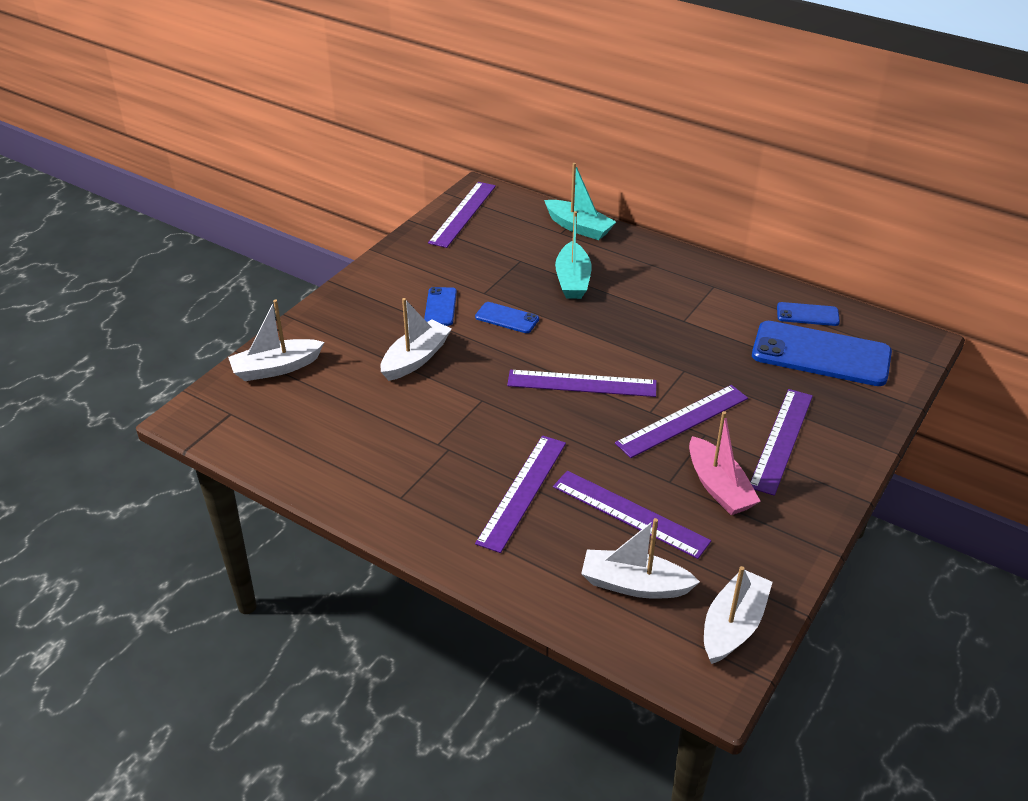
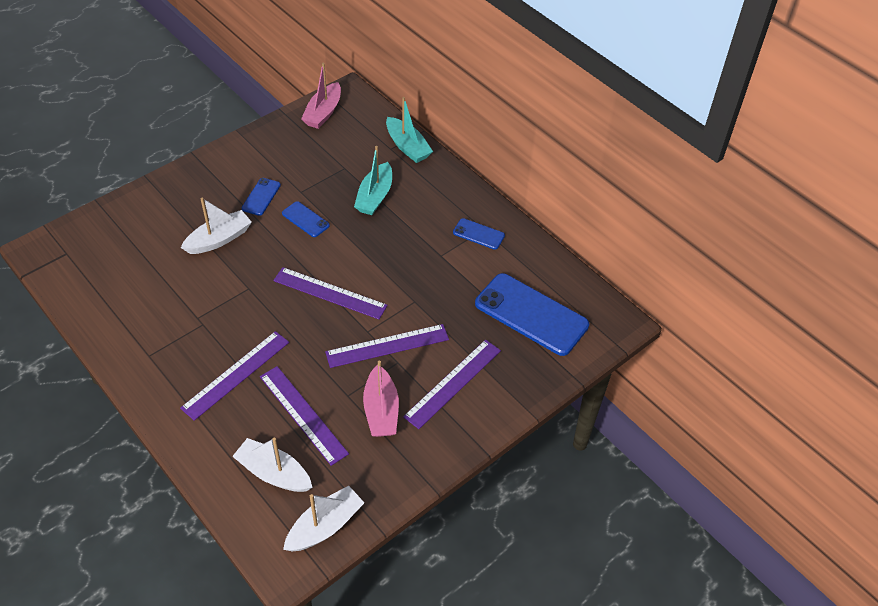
camera: 15 degrees right, 10 degrees up
white boat [228,300,324,381] -> none
purple ruler [428,182,496,248] -> pink boat [301,62,341,129]
blue phone [777,302,840,326] -> blue phone moved to [453,218,505,250]

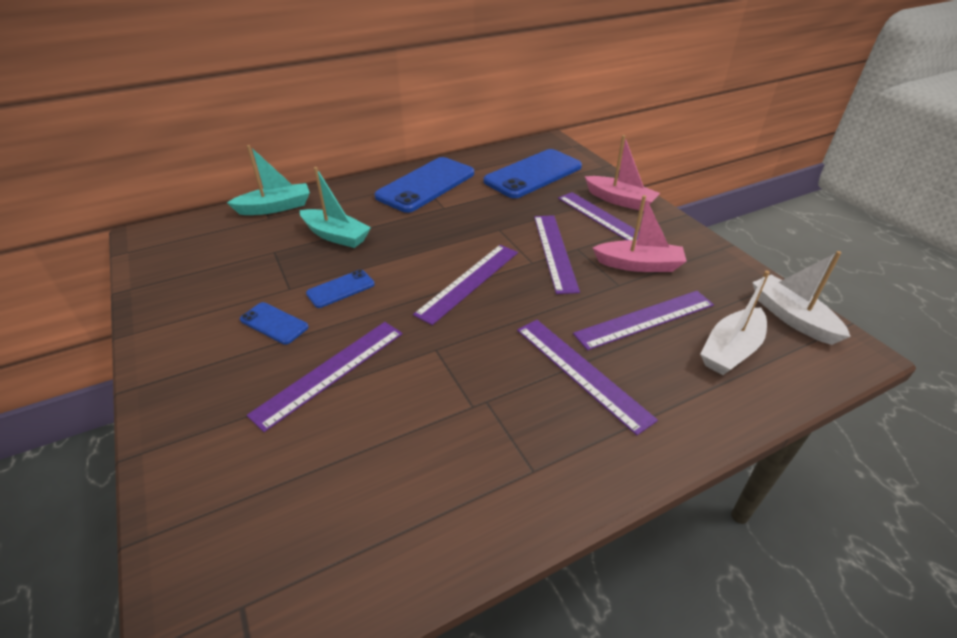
camera: 75 degrees left, 10 degrees down
white boat [181,198,252,254] -> purple ruler [247,322,403,432]
pink boat [301,62,341,129] -> pink boat moved to [585,135,660,211]
blue phone [453,218,505,250] -> blue phone [374,157,474,213], size x2.09

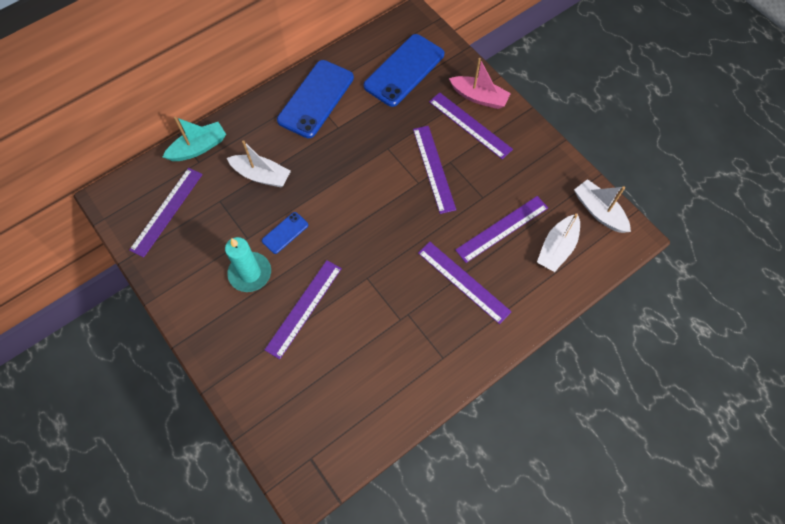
camera: 10 degrees left, 25 degrees up
blue phone [240,302,309,345] -> turquoise candle [225,237,271,292]
turquoise boat [300,167,371,248] -> white boat [227,140,291,188]
purple ruler [413,245,518,325] -> purple ruler moved to [129,168,203,258]
pink boat [593,195,687,272] -> none

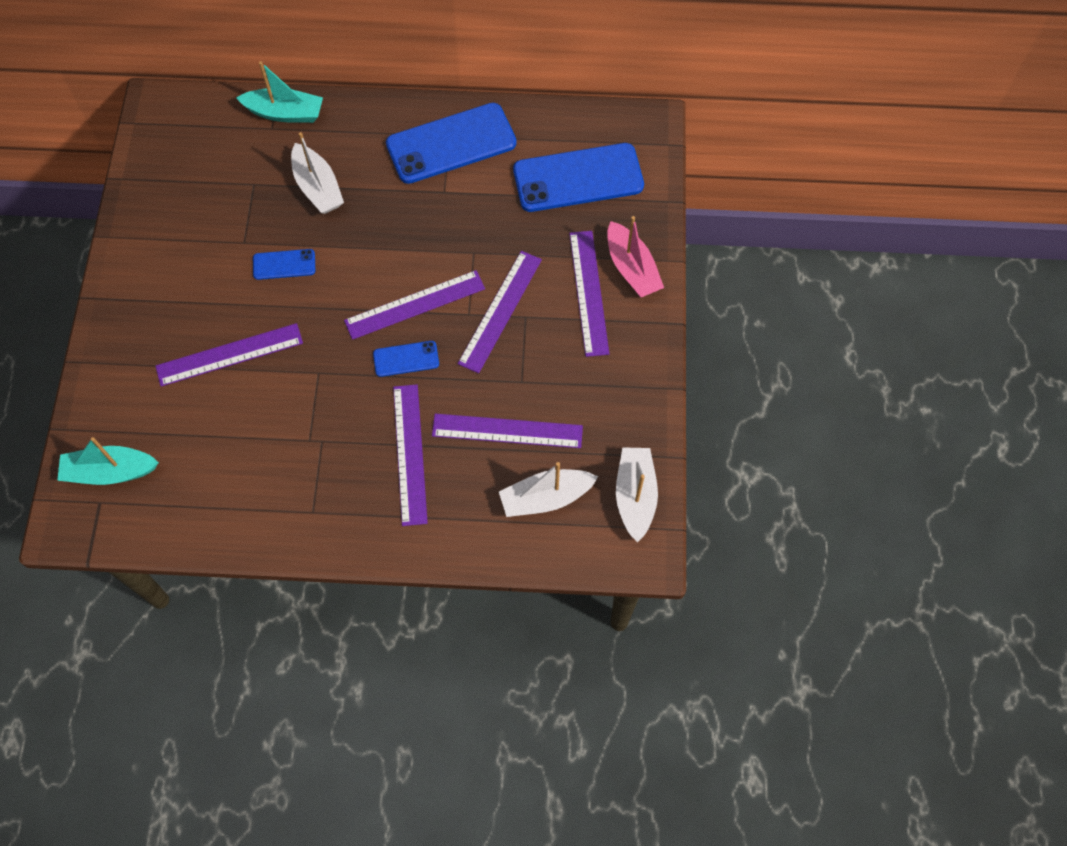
camera: 40 degrees right, 0 degrees up
purple ruler [129,168,203,258] -> purple ruler moved to [344,270,485,340]
turquoise candle [225,237,271,292] -> none
none -> turquoise boat [57,437,159,485]
none -> blue phone [373,341,439,377]

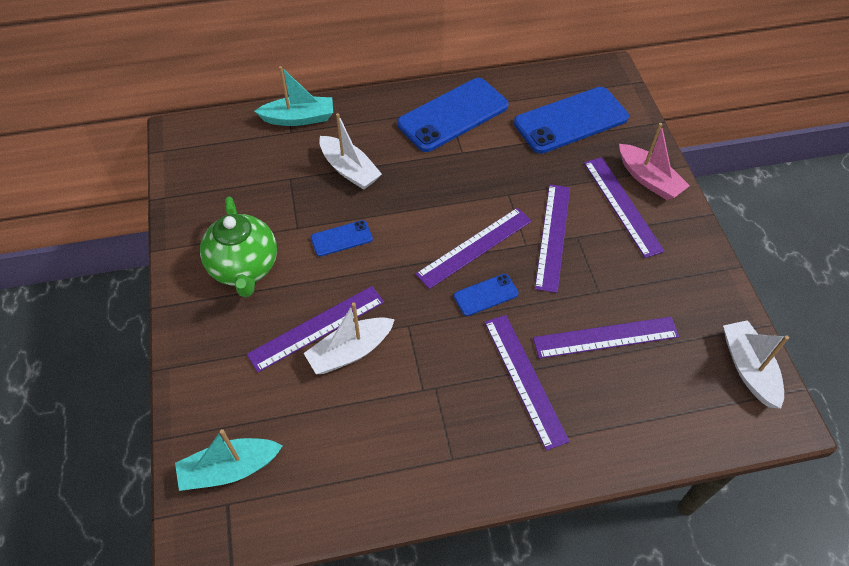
camera: 15 degrees left, 10 degrees down
white boat [499,462,598,517] -> white boat moved to [304,303,395,374]
none -> green teapot [200,196,277,297]

